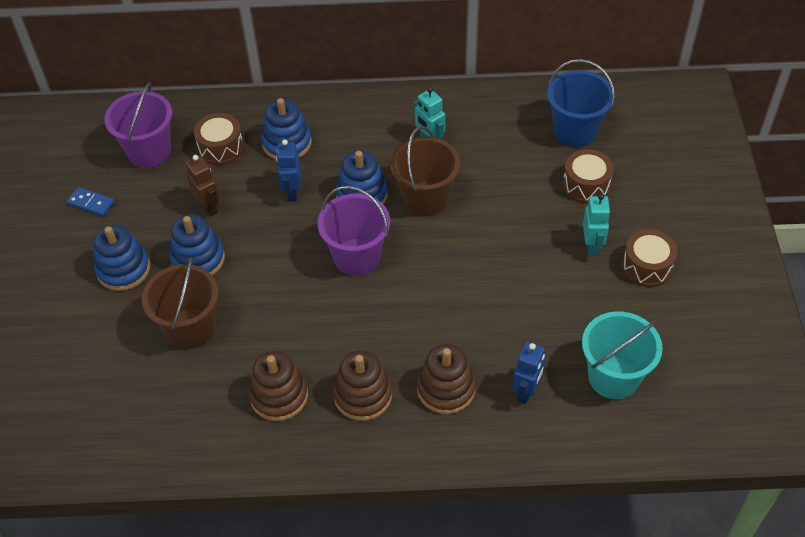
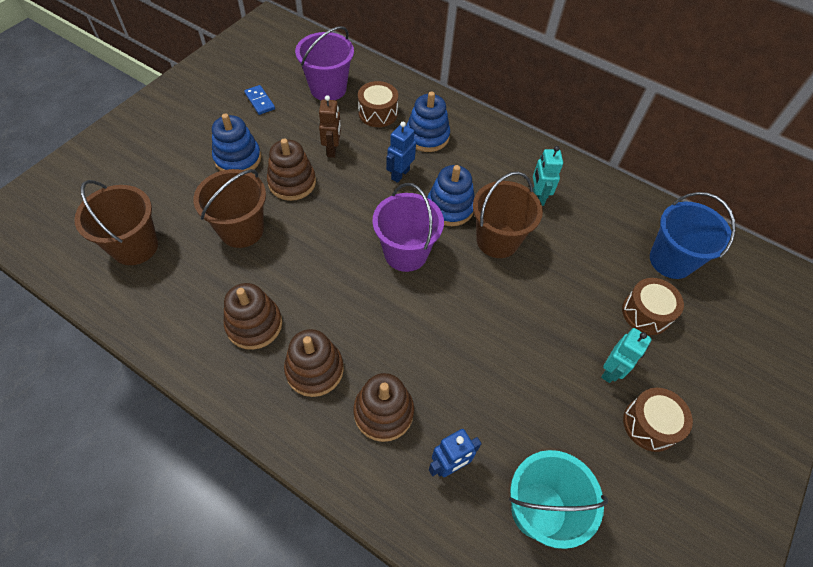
camera: 30 degrees right, 5 degrees up
blue stacking toy [170,215,225,276] -> brown stacking toy [267,138,316,201]
none -> brown bucket [74,180,158,265]

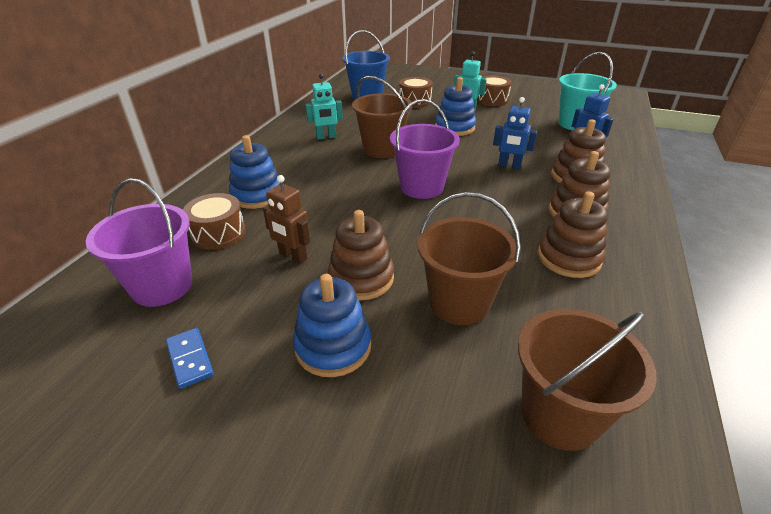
camera: 100 degrees left, 20 degrees down
blue domino [244,85,275,115] -> blue domino turned 75 degrees counterclockwise [166,328,214,389]
brown robot [319,95,341,158] -> brown robot turned 135 degrees counterclockwise [263,175,310,264]
blue robot [386,122,416,183] -> blue robot moved to [493,97,537,169]
blue stacking toy [427,165,475,226] -> blue stacking toy moved to [435,77,476,136]

